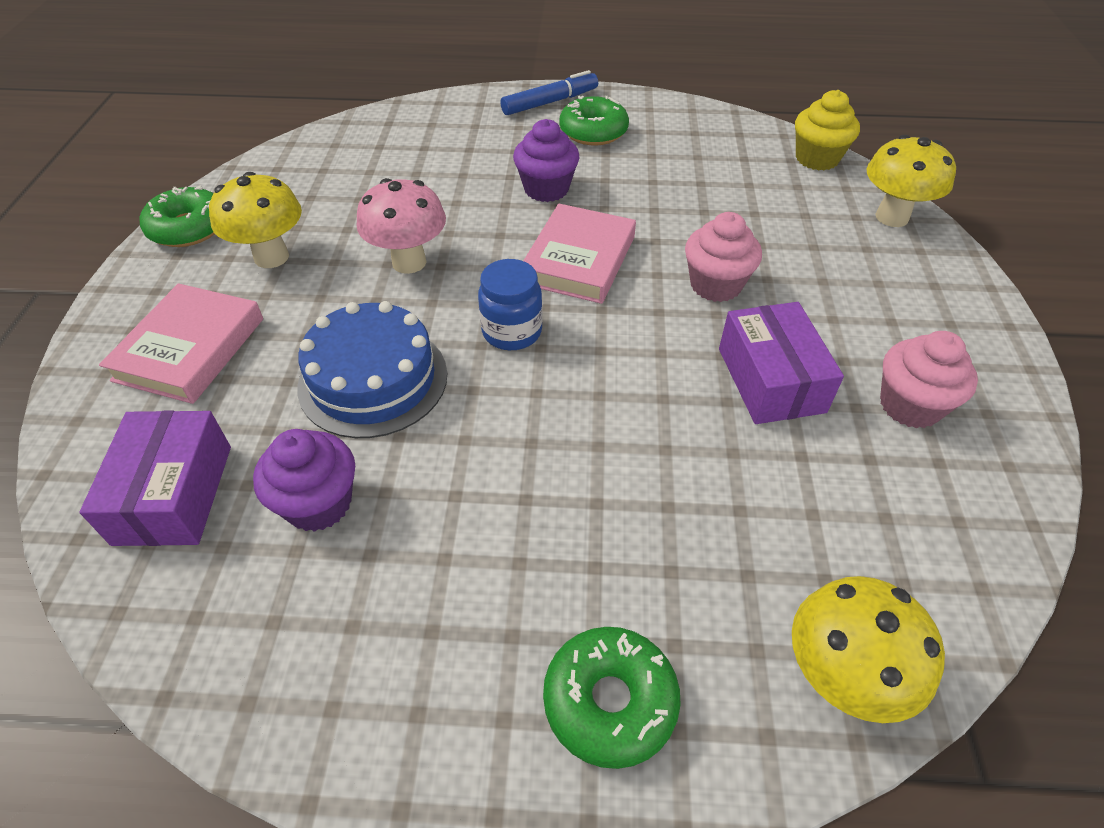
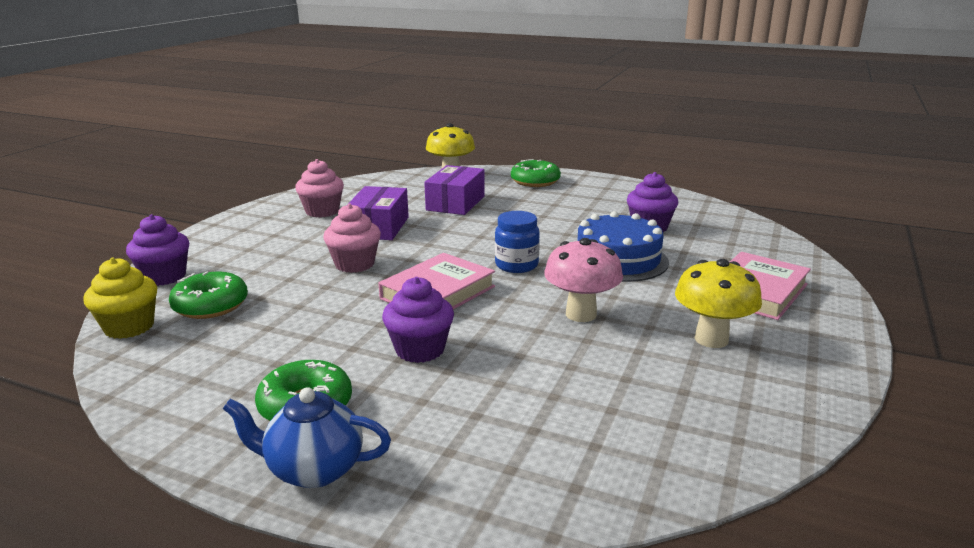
camera: 160 degrees left, 25 degrees down
purple box [79,411,231,546] -> purple box moved to [424,165,485,215]
green donut [140,186,215,247] -> green donut moved to [169,271,248,319]
blue marker [500,70,598,115] -> blue teapot [223,387,391,488]
yellow mushroom [867,135,956,227] -> purple cupcake [126,214,189,286]

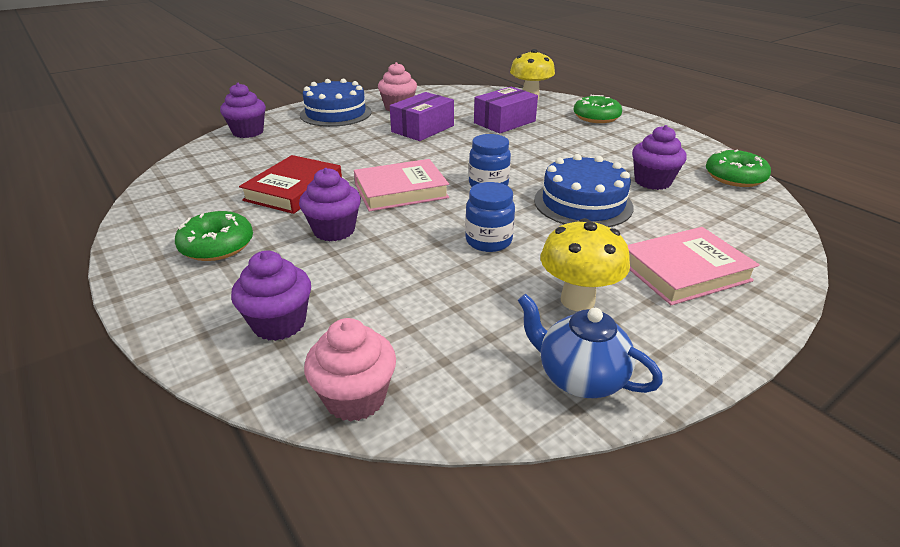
camera: 30 degrees right, 10 degrees up
yellow cupcake [83,257,157,339] -> none
green donut [169,271,248,319] -> green donut moved to [706,149,771,187]
blue teapot [223,387,391,488] -> blue teapot moved to [518,294,663,398]
pink cupcake [323,204,381,273] -> pink cupcake moved to [304,318,396,422]
pink mushroom [544,238,623,322] -> blue jar [465,182,515,252]
none -> purple cupcake [231,251,311,341]
none -> red book [239,155,342,214]
none -> blue cake [300,79,372,127]

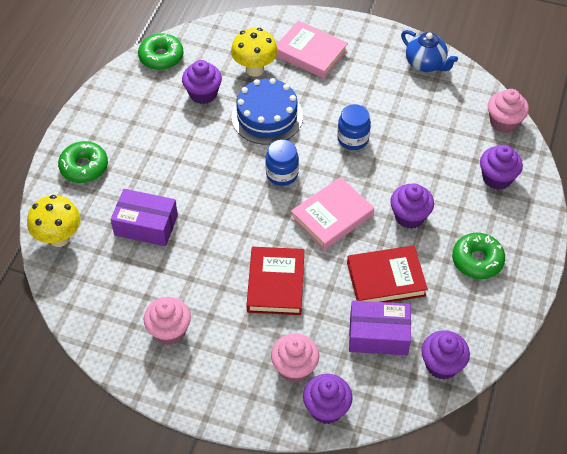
camera: 125 degrees left, 20 degrees up
blue cake [300,79,372,127] -> none
pink book [354,159,449,212] -> pink book turned 75 degrees counterclockwise [291,177,374,250]
purple box [390,92,454,141] -> purple box moved to [349,300,411,355]
blue teapot [518,294,663,398] -> blue teapot turned 45 degrees counterclockwise [401,30,458,72]
yellow mushroom [541,218,630,311] -> yellow mushroom moved to [231,28,278,77]
none -> red book [246,247,304,315]
none -> pink cupcake [271,333,319,383]
none -> purple cupcake [421,330,470,379]

